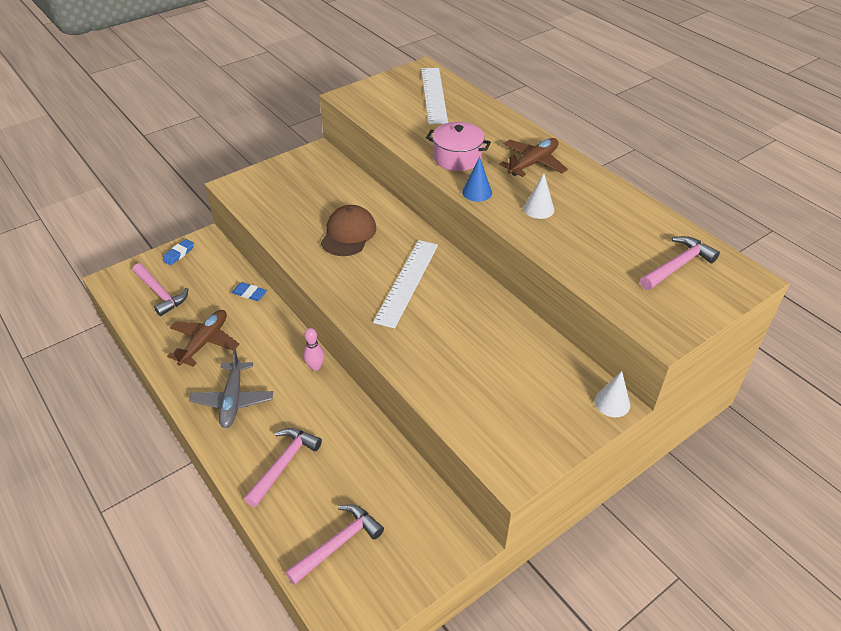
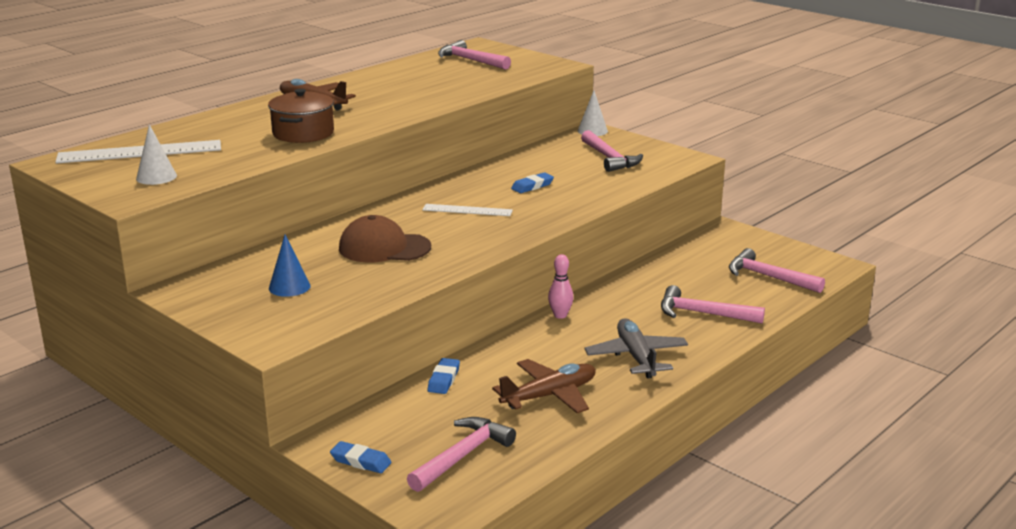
camera: 100 degrees left, 20 degrees down
brown plane [167,310,239,367] -> brown plane turned 135 degrees clockwise [492,359,596,413]
grey plane [189,349,273,428] -> grey plane turned 90 degrees counterclockwise [585,318,688,379]
white ruler [373,240,438,329] -> white ruler [422,204,513,216], size x0.59
pink pot [426,122,491,171] -> brown pot [268,89,334,143]
blue cone [462,156,492,202] -> blue cone moved to [269,235,311,297]
white cone [523,174,554,219] -> white cone moved to [136,124,177,185]
none -> blue eraser [511,172,554,193]
none -> pink hammer [581,130,643,172]

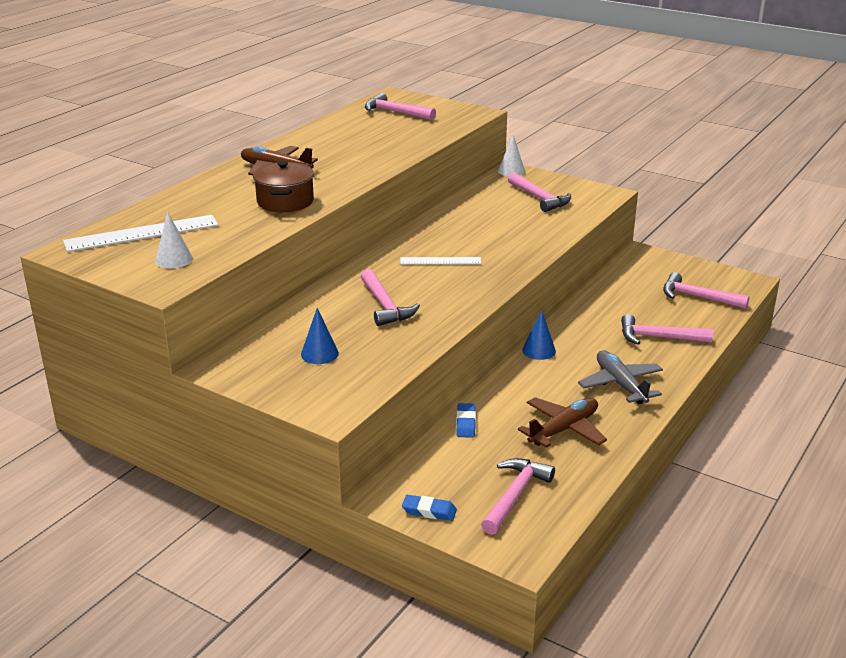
camera: 10 degrees left, 5 degrees up
brown cap [339,215,431,263] -> pink hammer [361,269,420,326]
blue eraser [511,172,554,193] -> none
pink bowling pin [548,254,574,319] -> blue cone [522,310,556,360]

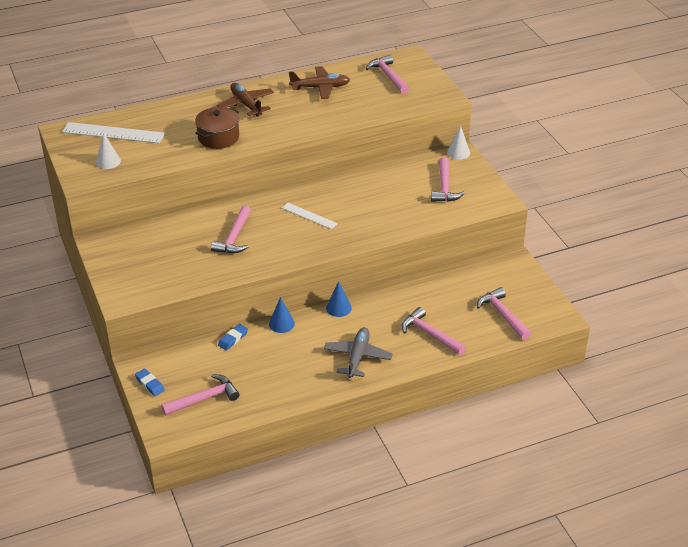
camera: 35 degrees right, 10 degrees up
blue cone [301,308,339,364] -> blue cone moved to [269,297,295,333]
brown plane [518,397,607,448] -> brown plane moved to [289,66,350,99]

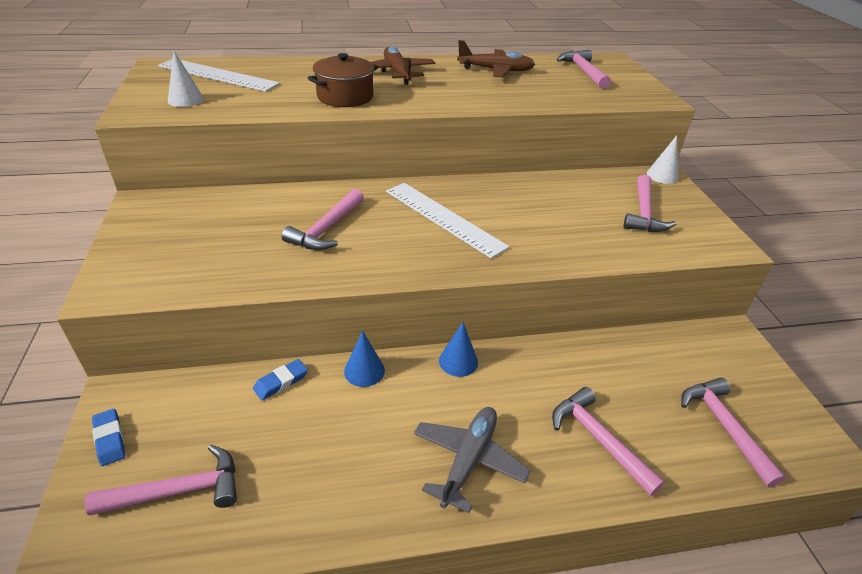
camera: 10 degrees right, 0 degrees up
white ruler [282,203,338,229] -> white ruler [386,183,510,258], size x1.70

